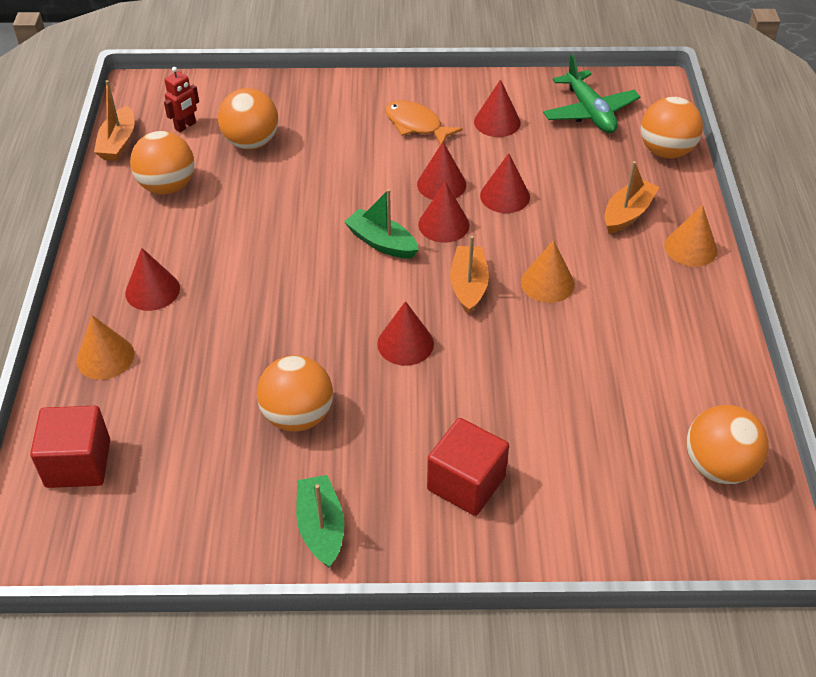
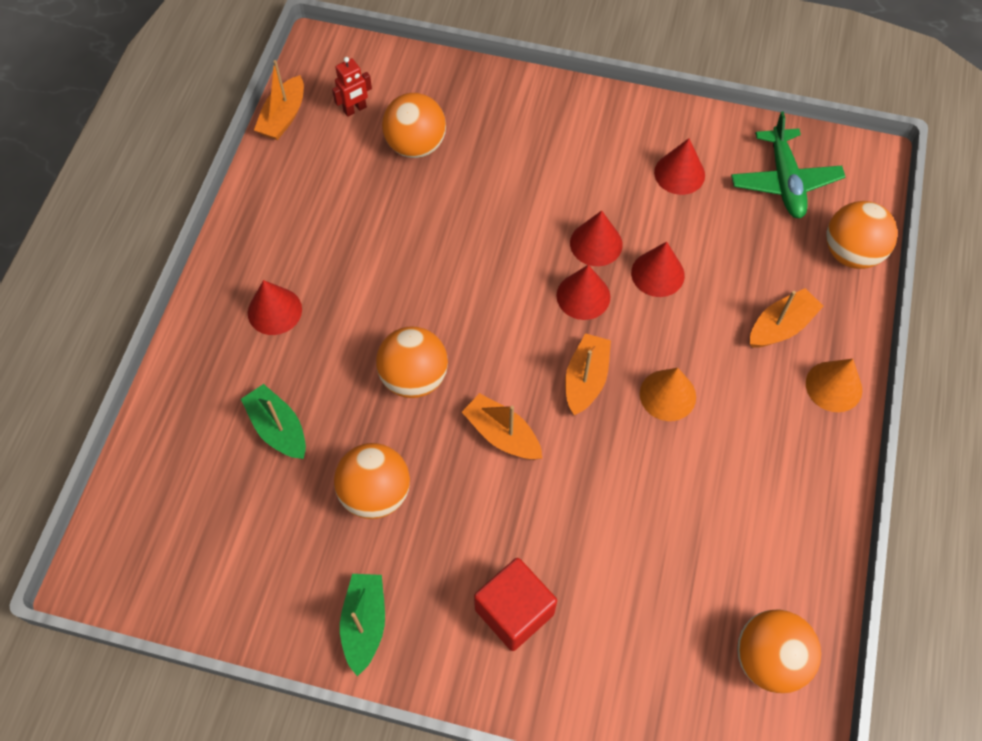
camera: 15 degrees right, 15 degrees up
red cube [30,406,110,488] -> none
orange cone [77,315,135,380] -> none
orange ball [130,131,194,195] -> orange ball moved to [376,326,448,398]
green boat [344,189,419,259] -> green boat moved to [241,384,306,459]
red cone [377,301,434,366] -> orange boat [462,393,542,460]
orange fish [385,100,463,145] -> none

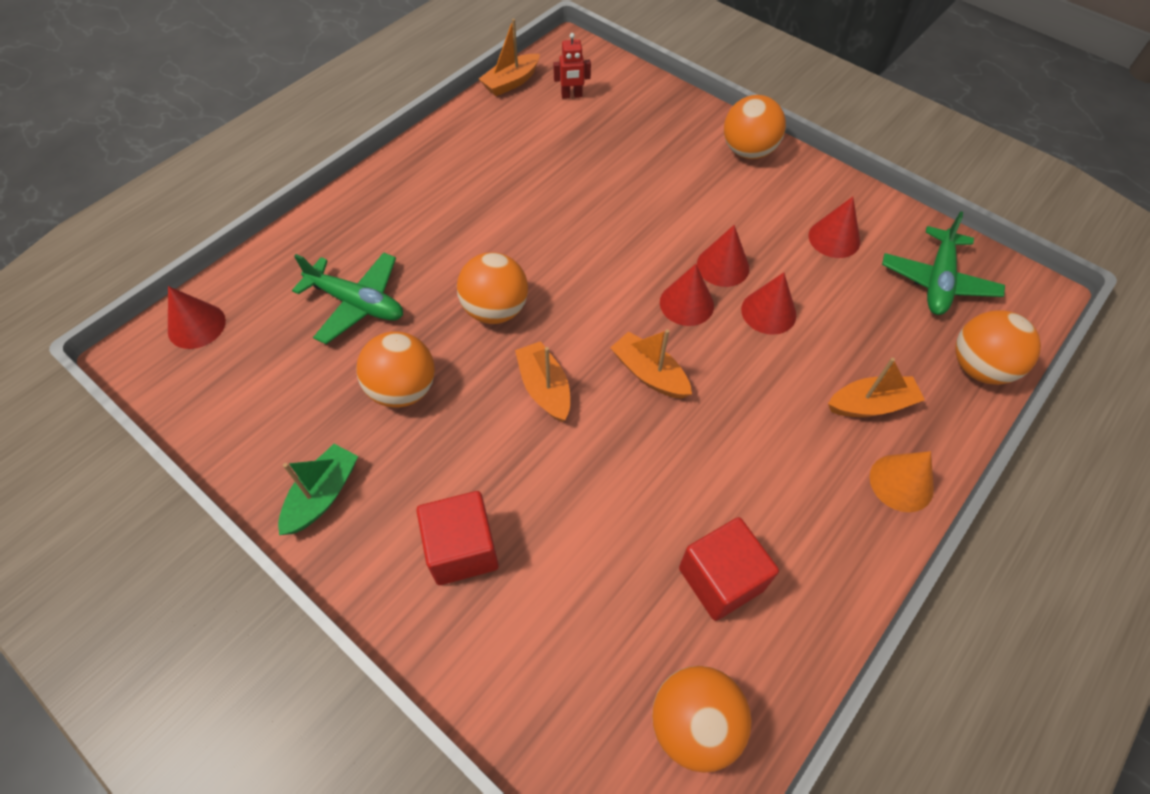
camera: 25 degrees right, 5 degrees down
green boat [241,384,306,459] -> green plane [292,252,403,344]
red cone [248,280,302,335] -> red cone moved to [168,286,226,349]
orange ball [382,93,446,158] -> orange ball moved to [724,95,786,159]
orange boat [565,333,611,415] -> orange boat turned 90 degrees counterclockwise [610,329,692,399]
orange cone [640,368,696,421] -> none
none -> red cube [679,517,779,621]

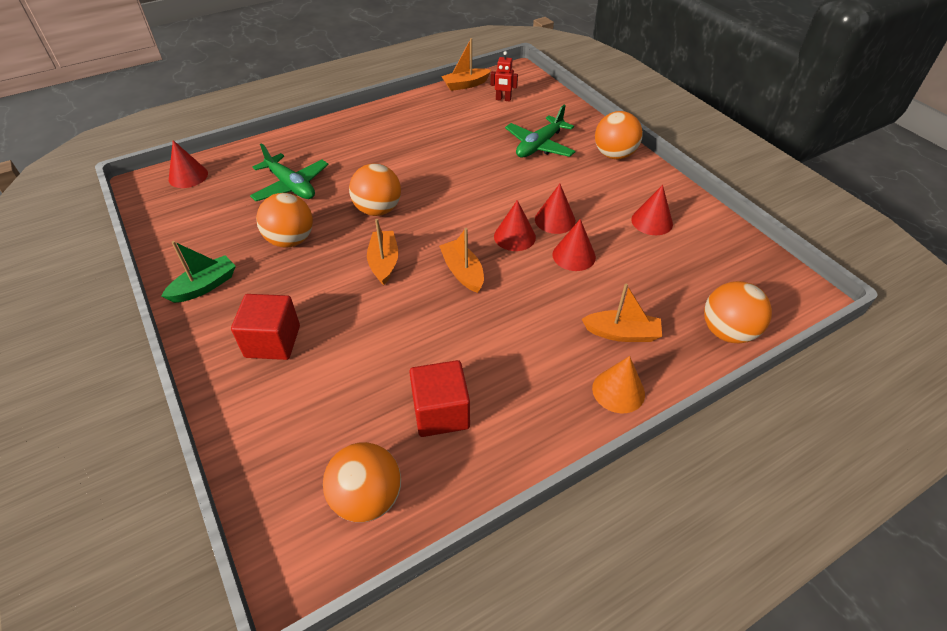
camera: 20 degrees right, 10 degrees down
green plane [882,211,1005,315] -> green plane moved to [505,105,576,158]

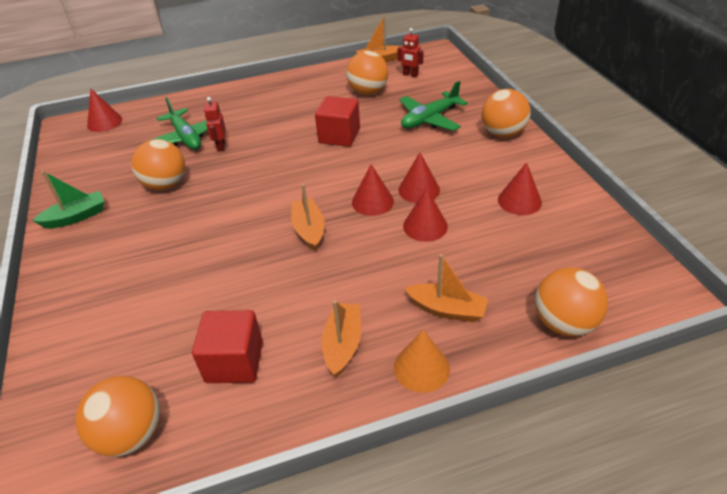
camera: 15 degrees right, 5 degrees down
red cube [231,294,300,360] -> red cube moved to [315,96,360,147]
orange ball [349,163,401,216] -> orange ball moved to [346,51,388,95]
orange boat [367,219,398,285] -> orange boat moved to [321,300,361,377]
none -> red robot [204,97,226,151]

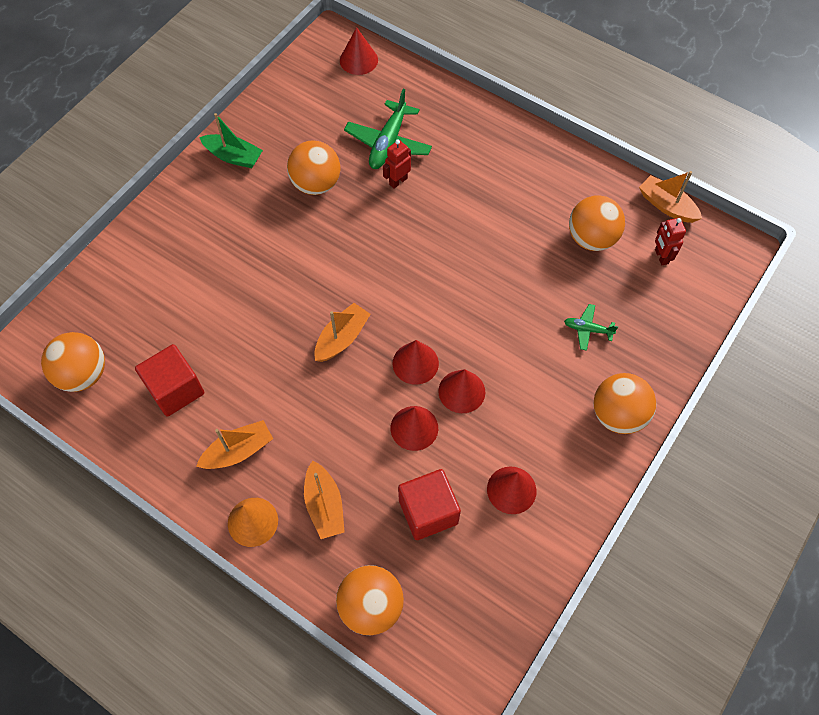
camera: 50 degrees right, 20 degrees up
red cube [315,96,360,147] -> red cube moved to [398,469,461,540]
green plane [399,81,468,131] -> green plane [564,304,618,351], size x0.53

